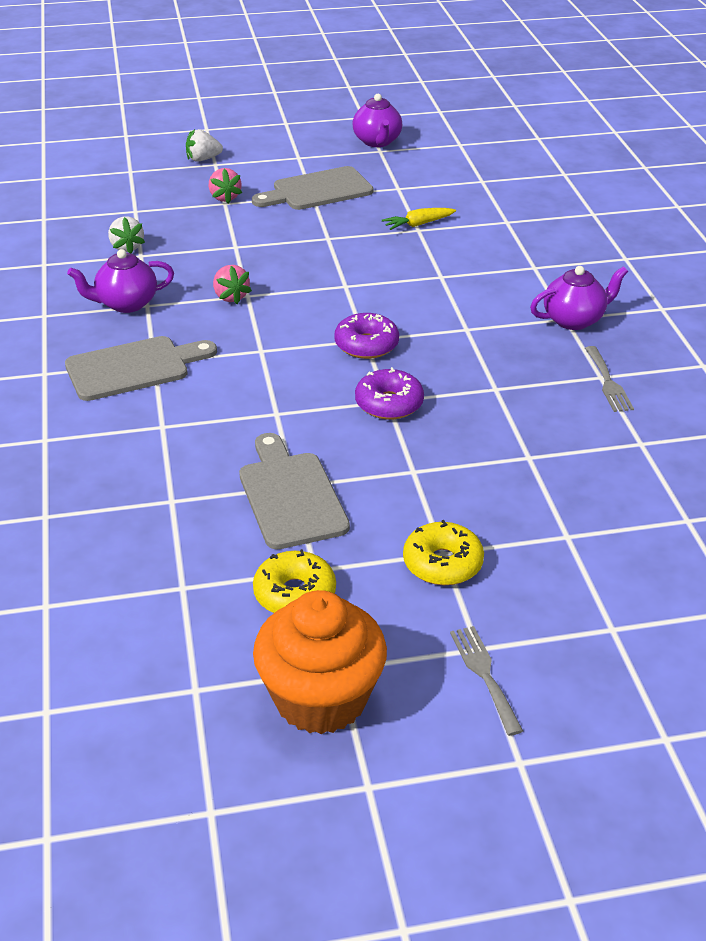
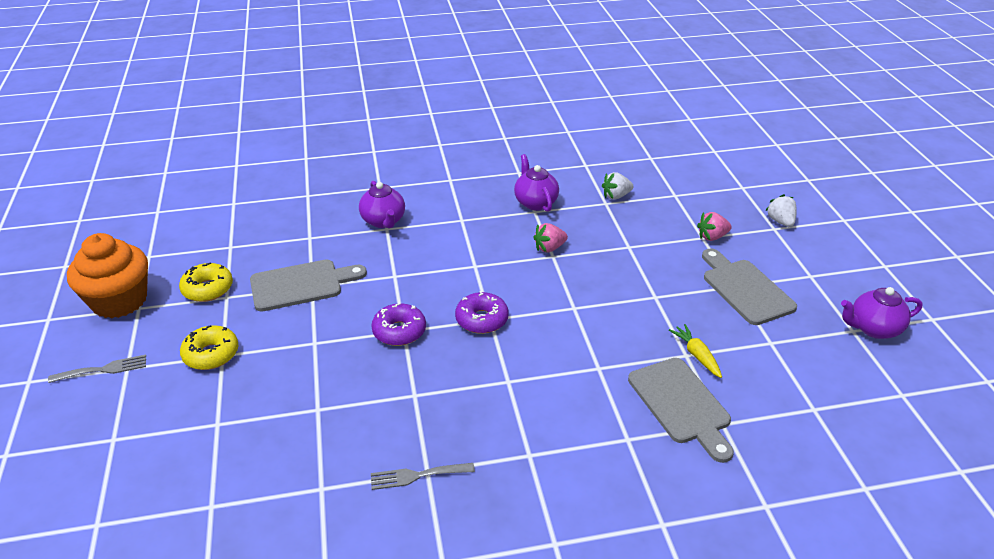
camera: 90 degrees right, 0 degrees up
grey cutting board [65,336,217,401] -> grey cutting board moved to [628,358,734,463]
purple teapot [530,266,628,330] -> purple teapot moved to [359,181,405,228]

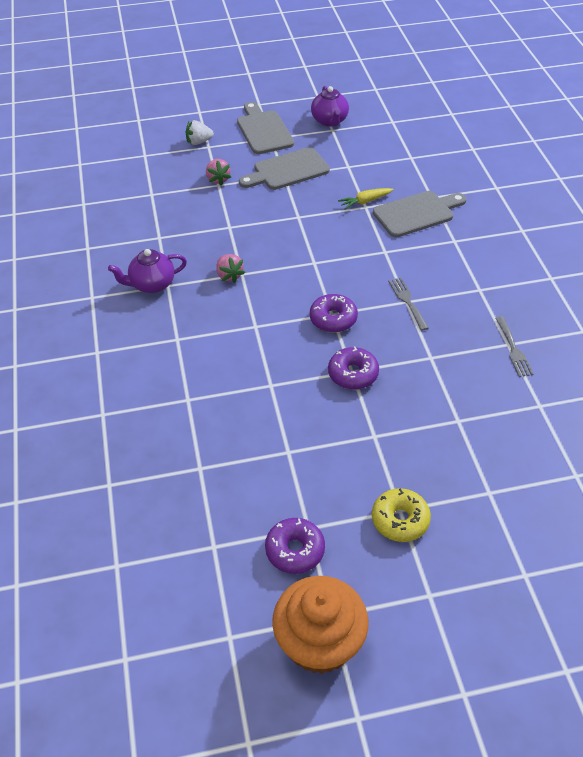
camera: 90 degrees left, 10 degrees up
grey fork [48,355,146,383] -> grey fork moved to [388,278,429,331]
yellow donut [179,263,233,302] -> purple donut [265,518,325,574]
grey cutting board [250,259,367,312] -> grey cutting board moved to [237,102,294,154]
purple teapot [359,181,405,228] -> none
white strawberry [602,172,633,200] -> none

